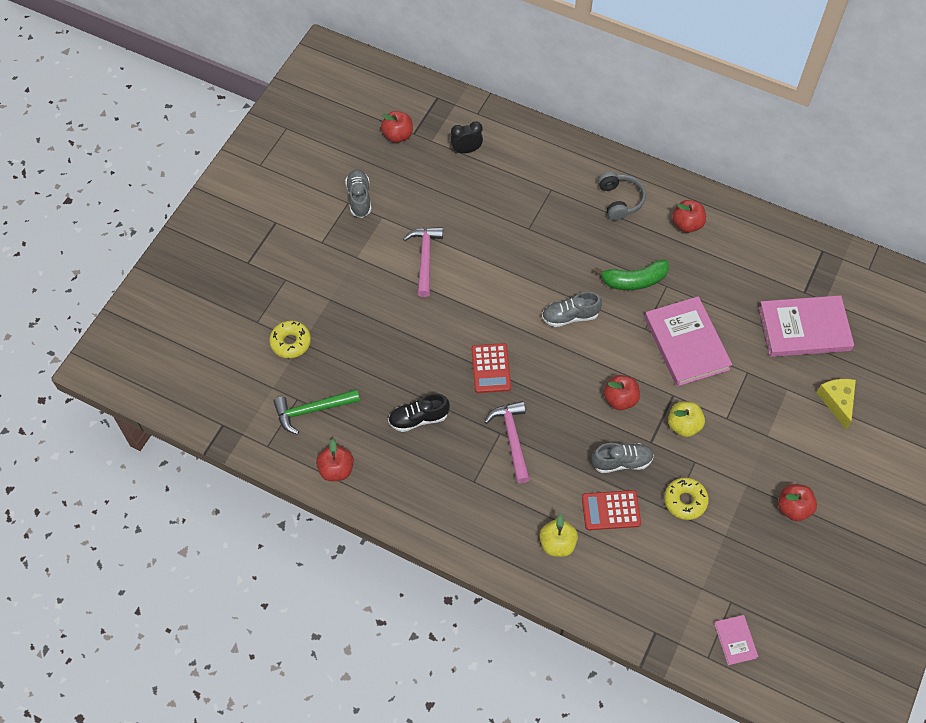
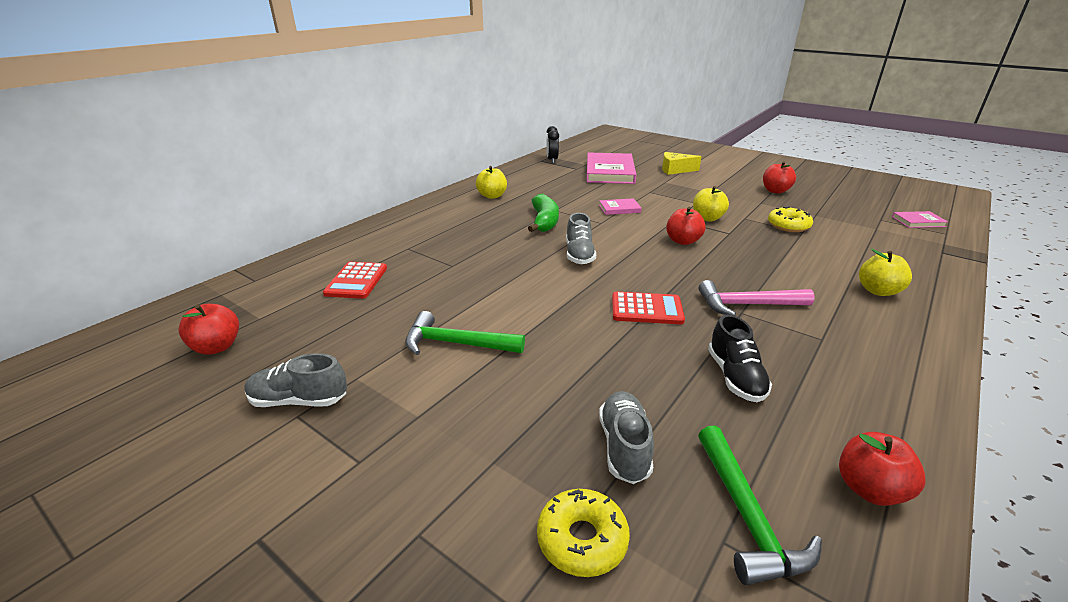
camera: 80 degrees left, 30 degrees down
pink hammer [403,227,443,297] -> green hammer [405,311,525,355]
black clock [450,121,483,153] -> black clock moved to [546,126,559,163]
red calculator [582,490,641,530] -> red calculator moved to [323,262,387,299]
grey shoe [591,443,654,473] -> grey shoe moved to [599,391,654,484]
grey headphones [598,172,646,220] -> none
pink book [644,296,732,386] -> pink book [599,198,642,215], size x0.47
red apple [672,200,706,233] -> yellow apple [476,166,507,199]

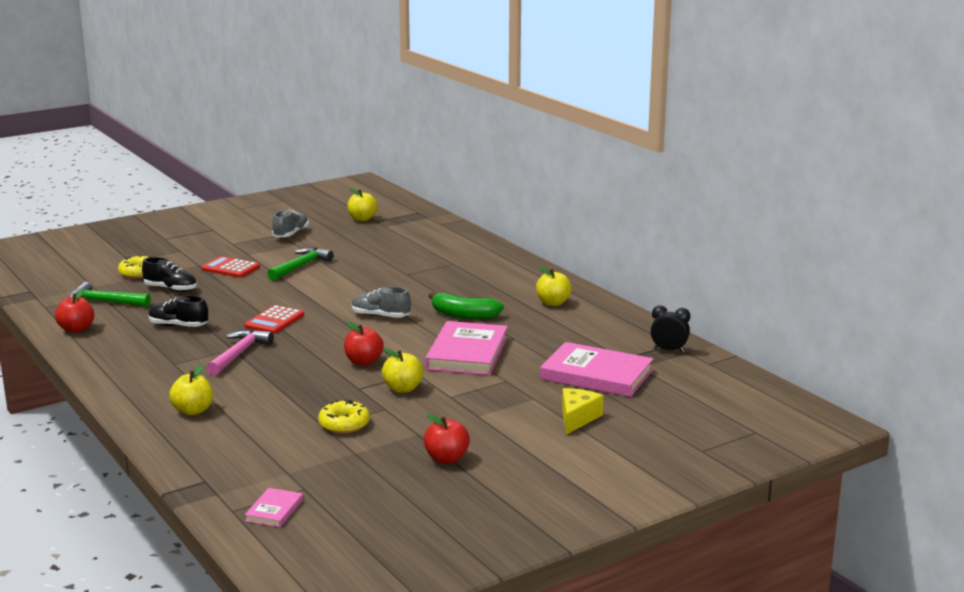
camera: 110 degrees right, 10 degrees down
red apple [178,304,239,355] -> yellow apple [347,188,378,221]
red calculator [323,262,387,299] -> red calculator moved to [201,256,260,278]
pink book [599,198,642,215] -> pink book [425,321,508,375], size x2.13
grey shoe [599,391,654,484] -> black shoe [142,257,197,292]

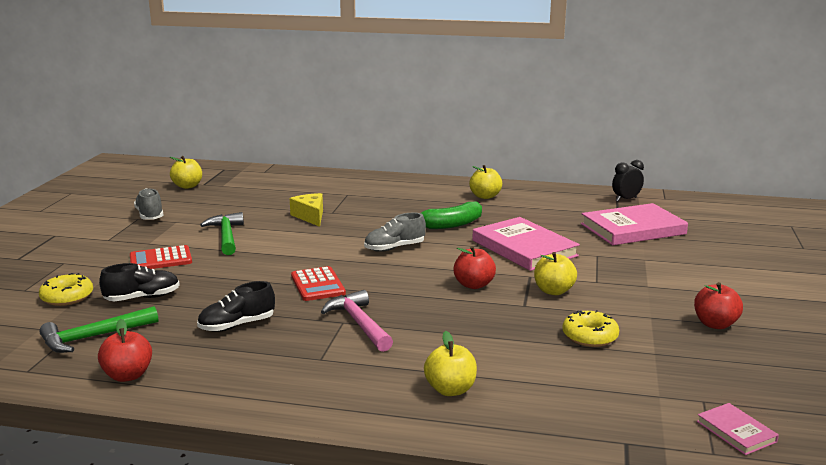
camera: 45 degrees left, 0 degrees up
yellow cheese [562,388,603,435] -> yellow cheese moved to [290,193,323,227]

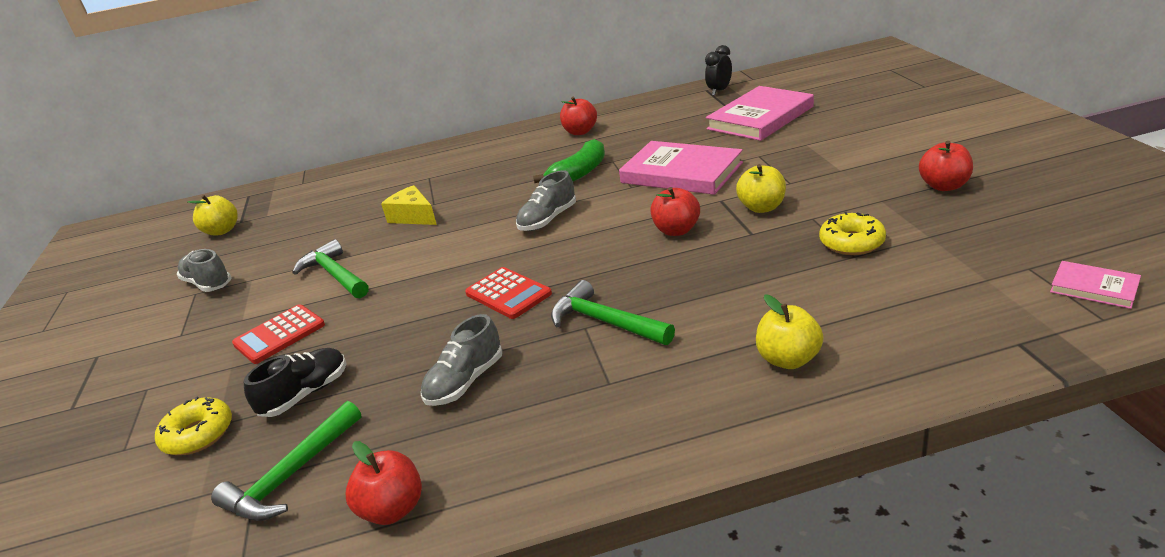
camera: 20 degrees left, 10 degrees up
black shoe [197,281,275,332] -> grey shoe [421,314,502,406]
pink hammer [321,290,393,352] -> green hammer [551,280,675,345]
yellow apple [469,165,502,199] -> red apple [560,97,597,135]

